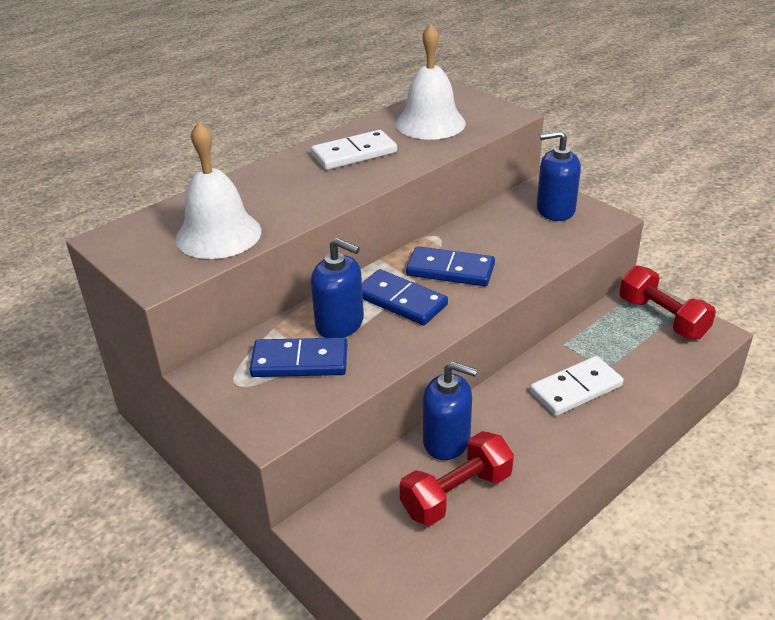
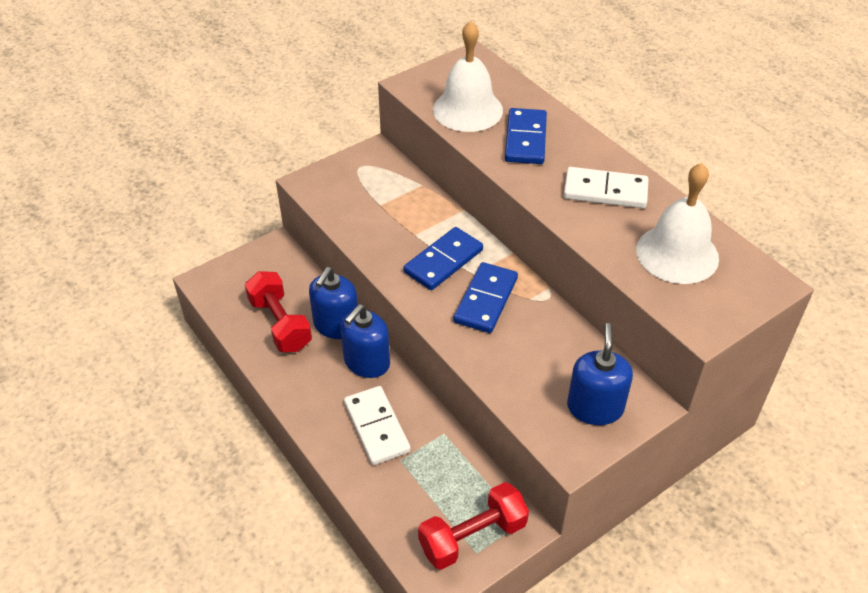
camera: 95 degrees right, 10 degrees up
blue domino [250,337,347,377] -> blue domino moved to [505,108,547,164]
white domino [311,130,397,170] -> white domino turned 60 degrees counterclockwise [564,167,648,208]
blue soap dispenser [311,238,364,338] -> blue soap dispenser moved to [340,304,390,378]

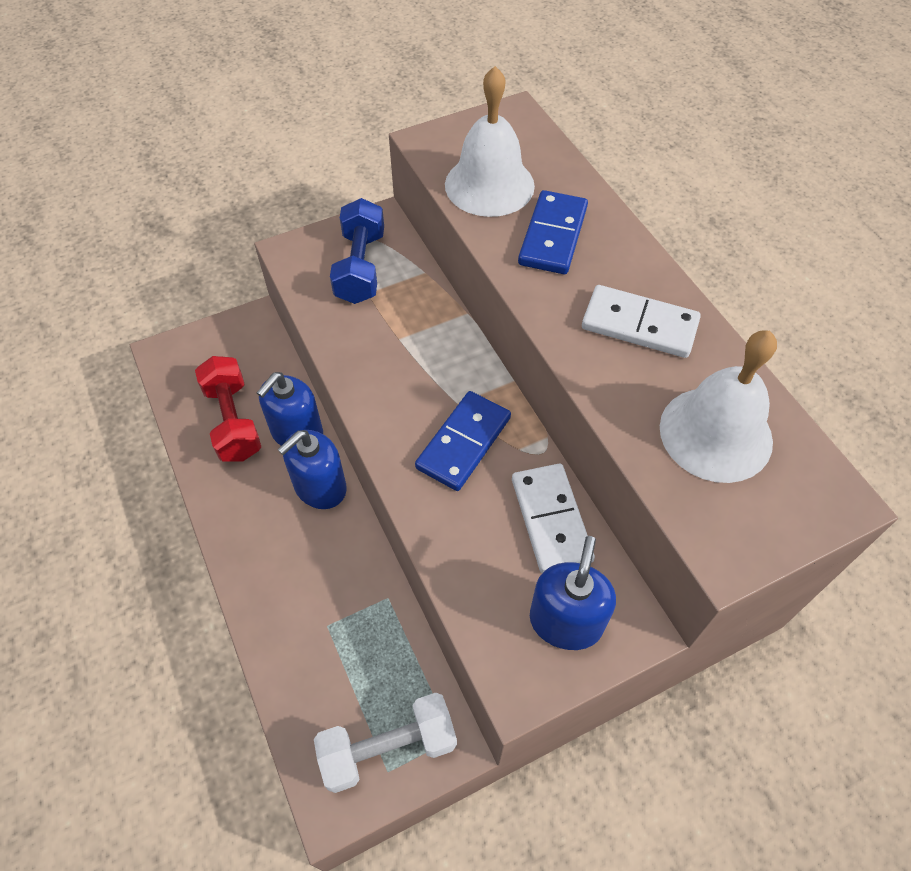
camera: 10 degrees right, 10 degrees up
white domino [344,386,411,465] -> white domino moved to [512,464,595,573]
blue domino [403,227,483,290] -> none
red dumbbell [418,482,529,570] -> white dumbbell [314,693,457,793]
none -> blue dumbbell [330,198,384,304]

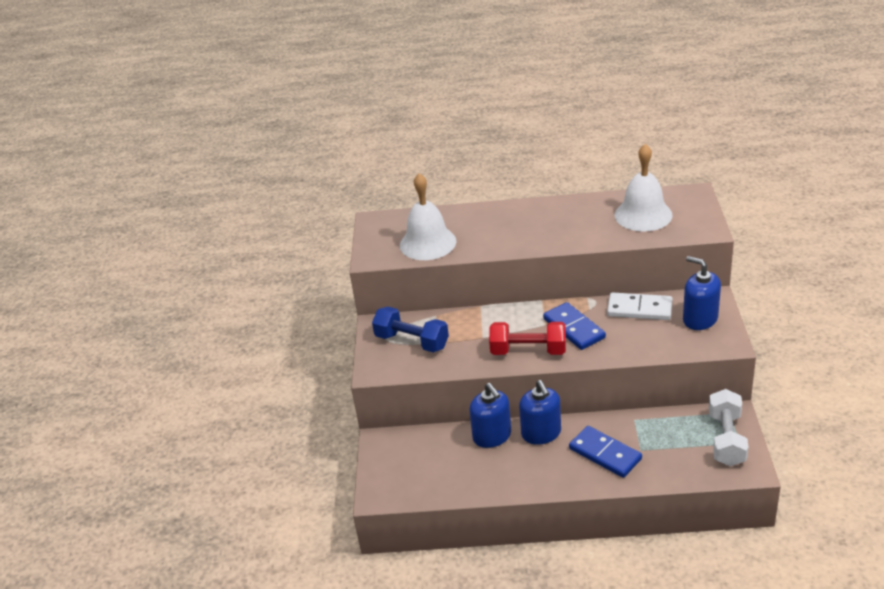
camera: 60 degrees left, 20 degrees down
red dumbbell [195,356,261,461] -> red dumbbell moved to [489,322,566,355]
blue domino [518,190,588,274] -> blue domino moved to [569,426,642,478]
white domino [582,285,701,358] -> none

